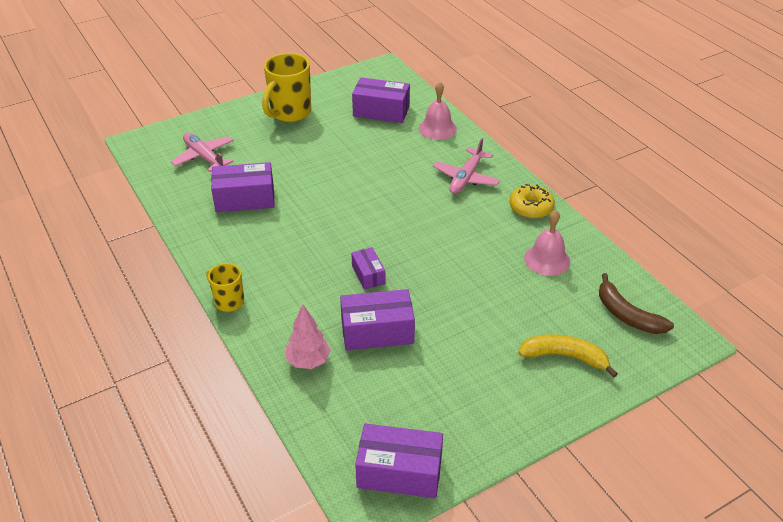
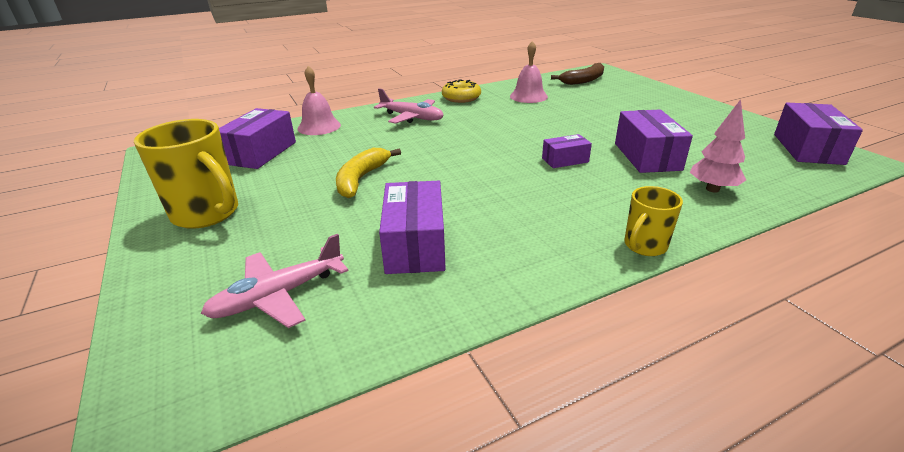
camera: 85 degrees left, 10 degrees down
yellow banana [518,334,618,378] -> yellow banana moved to [336,148,401,198]

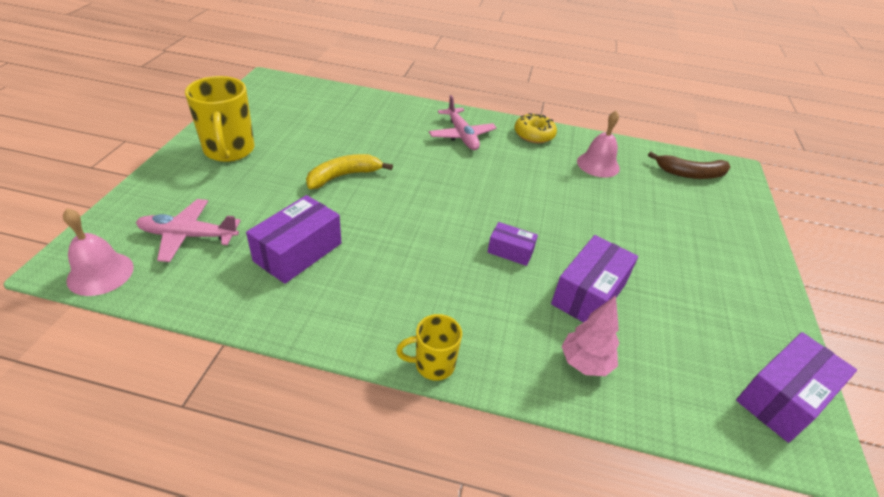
camera: 35 degrees right, 10 degrees up
purple box [219,108,296,169] -> none
pink bell [298,66,341,135] -> pink bell moved to [63,208,134,296]

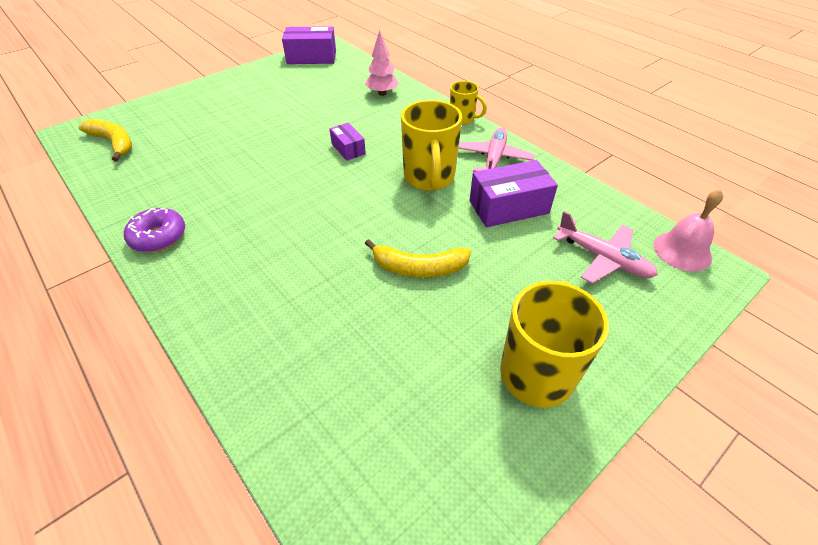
camera: 140 degrees left, 5 degrees up
pink plane [429,95,497,150] -> pink plane moved to [458,128,535,172]
yellow donut [514,113,557,143] -> purple donut [124,208,185,252]
purple box [551,235,638,322] -> none
pink bell [577,111,620,177] -> none
brown banana [648,152,731,179] -> yellow banana [78,119,132,161]
none -> yellow mug [401,100,462,191]

